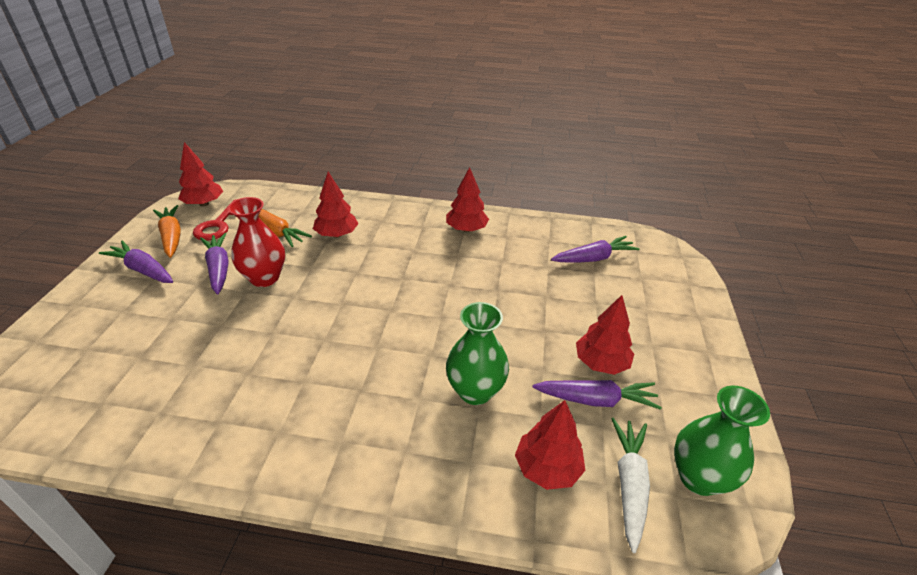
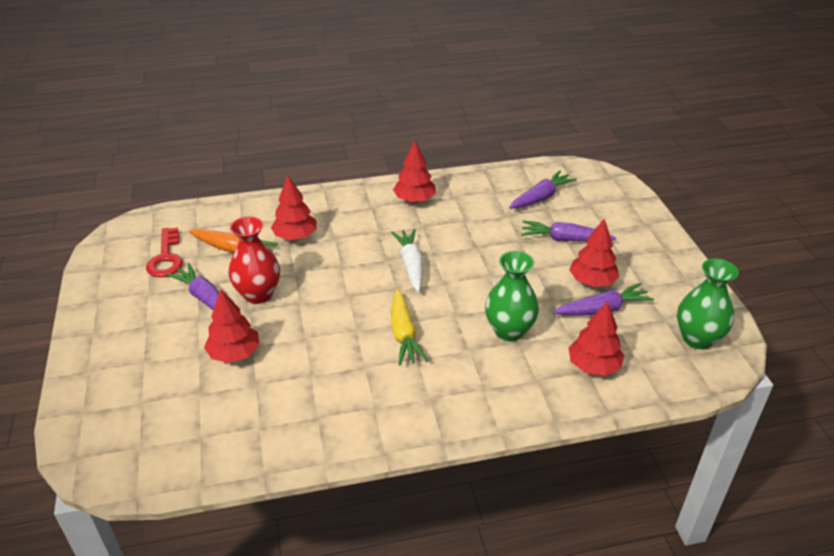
camera: 20 degrees left, 0 degrees up
purple carrot [99,240,173,283] -> purple carrot moved to [521,220,616,242]
orange carrot [153,205,181,258] -> none
red tree [178,142,223,206] -> red tree moved to [204,289,260,363]
white carrot [612,418,650,553] -> white carrot moved to [391,229,423,292]
none -> yellow carrot [391,289,428,365]

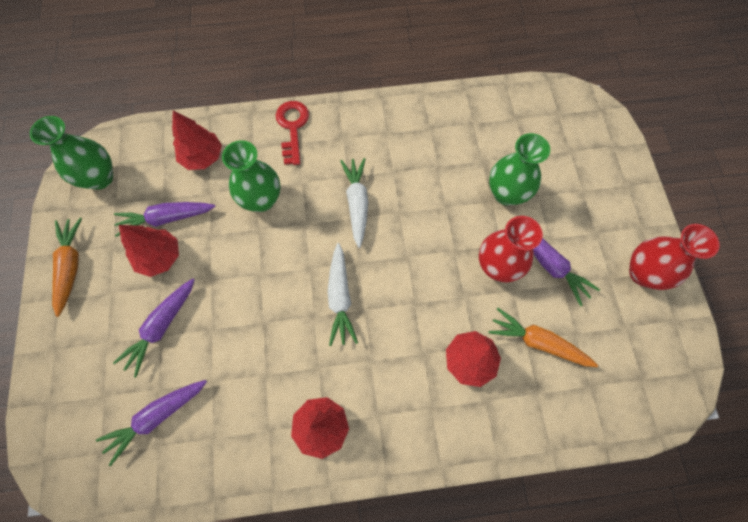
camera: 175 degrees left, 30 degrees up
red key [146,228,183,277] -> red key moved to [276,101,309,165]
red tree [204,289,260,363] -> green vase [489,133,550,205]
yellow carrot [391,289,428,365] -> white carrot [340,158,368,248]
purple carrot [521,220,616,242] -> purple carrot turned 105 degrees clockwise [113,279,195,378]
none -> orange carrot [52,218,82,317]
none -> red vase [629,224,720,290]

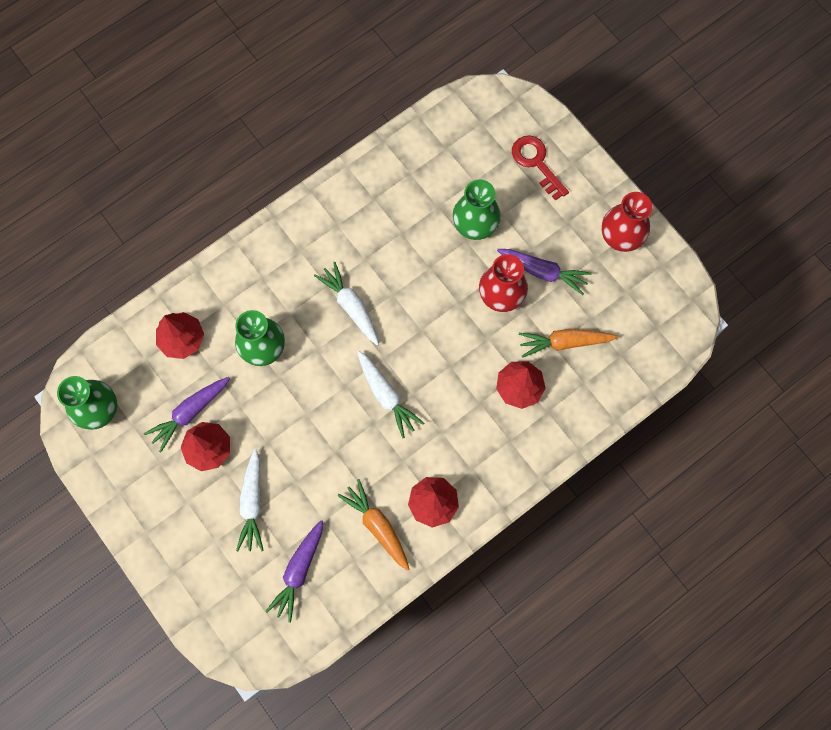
camera: 30 degrees left, 5 degrees up
orange carrot [52,218,82,317] -> orange carrot moved to [337,479,409,571]
purple carrot [113,279,195,378] -> white carrot [236,449,264,551]
red key [276,101,309,165] -> red key moved to [512,135,569,201]

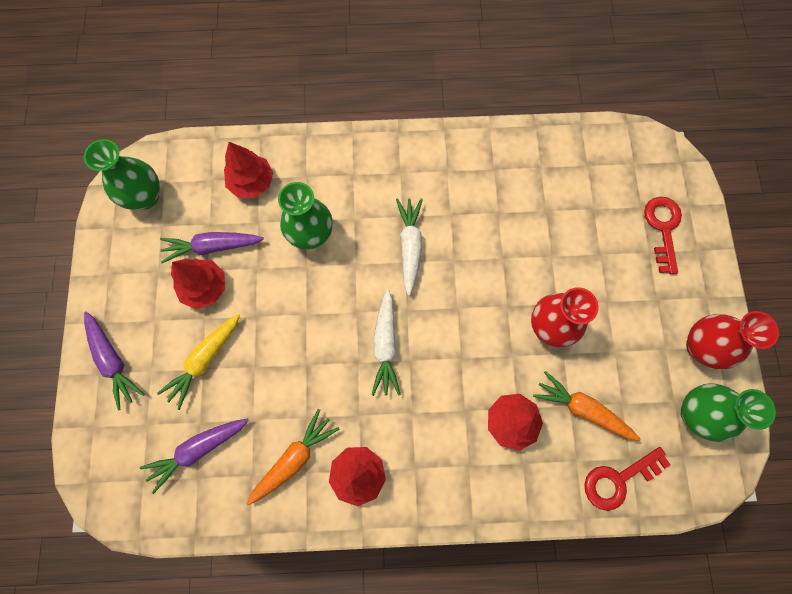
camera: 35 degrees right, 0 degrees up
white carrot [236,449,264,551] -> yellow carrot [157,314,240,410]
orange carrot [337,479,409,571] -> orange carrot turned 45 degrees clockwise [246,409,339,505]
green vase [453,180,501,240] -> green vase moved to [681,383,776,442]
purple carrot [497,249,592,295] -> purple carrot moved to [84,312,145,411]
none -> red key [584,447,670,511]

